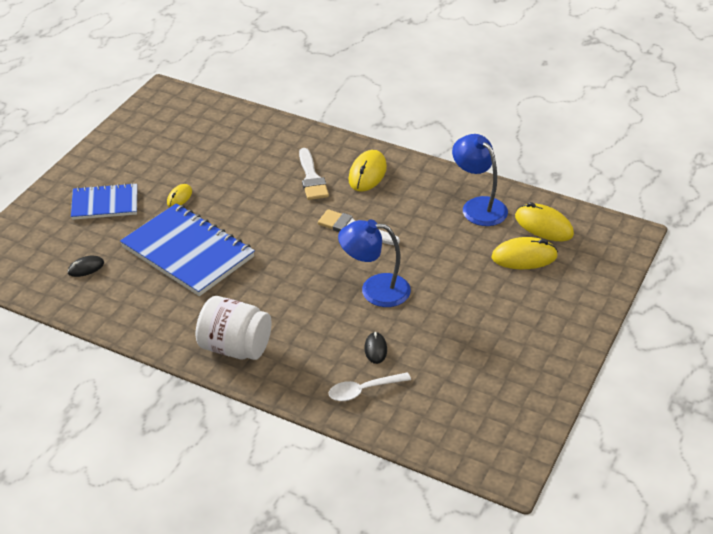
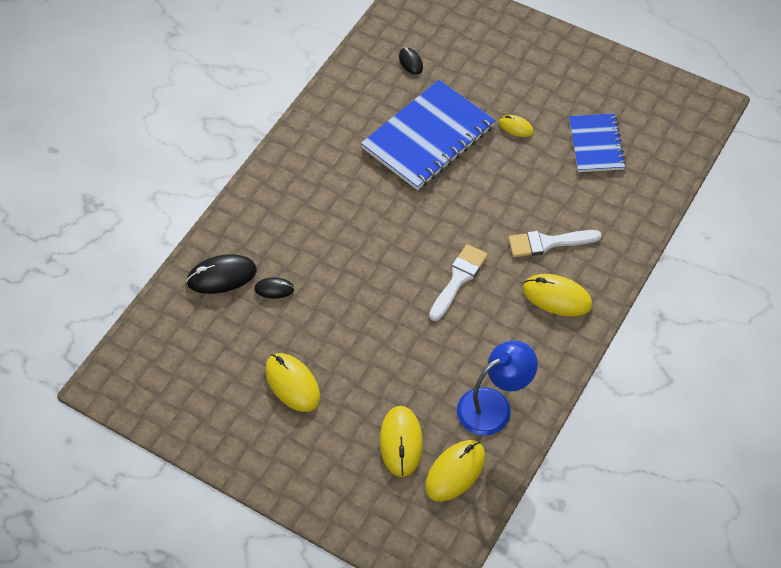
camera: 95 degrees right, 15 degrees up
blue notebook [71,183,137,220] -> blue notebook moved to [569,113,626,172]
white jar [196,296,272,360] -> none
white spoon [329,372,411,401] -> black mouse [186,254,257,294]
blue lamp [338,219,411,307] -> none
none -> yellow mouse [265,353,320,412]

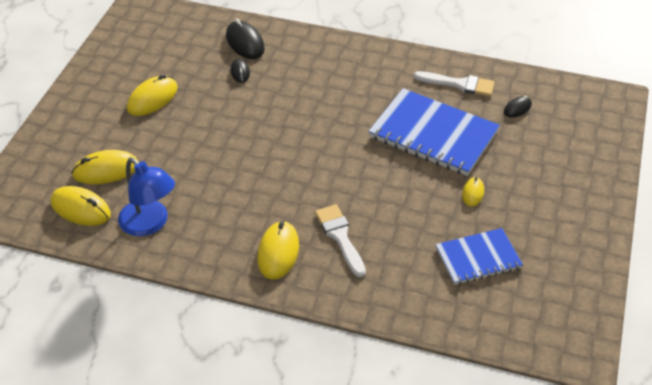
camera: 75 degrees right, 10 degrees down
white brush [429,244,488,321] -> white brush moved to [414,71,495,97]

